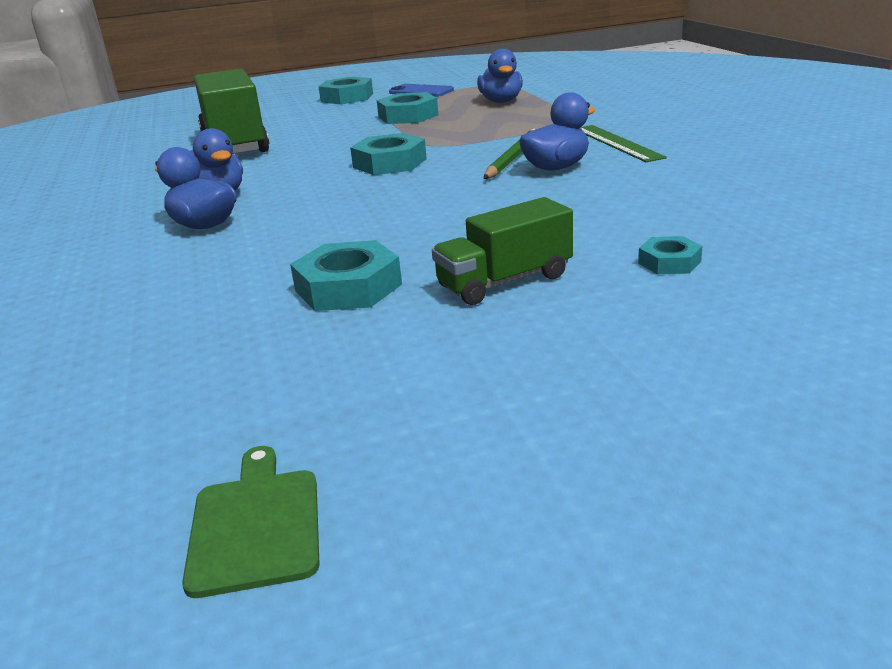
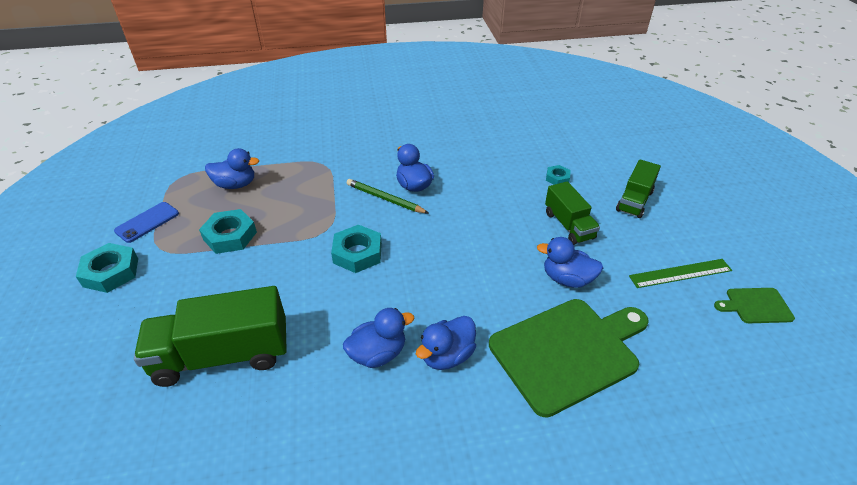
camera: 85 degrees left, 15 degrees up
turquoise nut [290,240,402,311] -> blue duck [537,237,603,288]
green ruler [580,125,667,162] -> green ruler moved to [629,259,732,288]
none -> green cutting board [489,299,649,418]
none -> green truck [616,159,661,218]

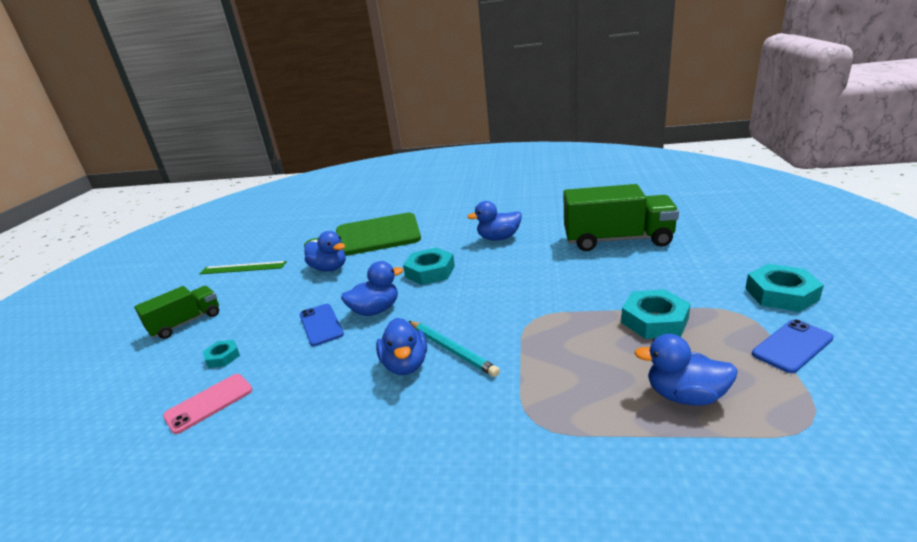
camera: 160 degrees left, 15 degrees down
turquoise nut [331,225,382,273] -> turquoise nut moved to [403,248,455,285]
green pencil [347,179,428,213] -> turquoise pencil [409,321,500,377]
blue duck [416,316,476,370] -> blue duck moved to [341,261,403,316]
green truck [545,181,600,245] -> none
green cutting board [714,288,795,323] -> none
none -> pink phone [163,374,253,434]
none -> blue phone [300,304,344,346]

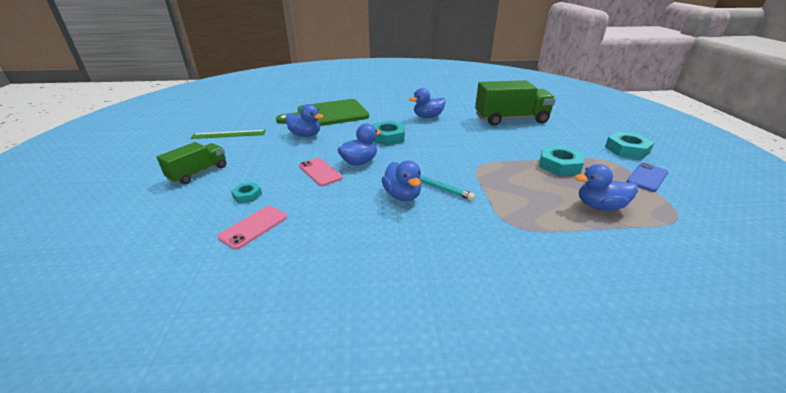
camera: 15 degrees left, 5 degrees up
blue phone [300,304,344,346] -> pink phone [299,158,343,186]

